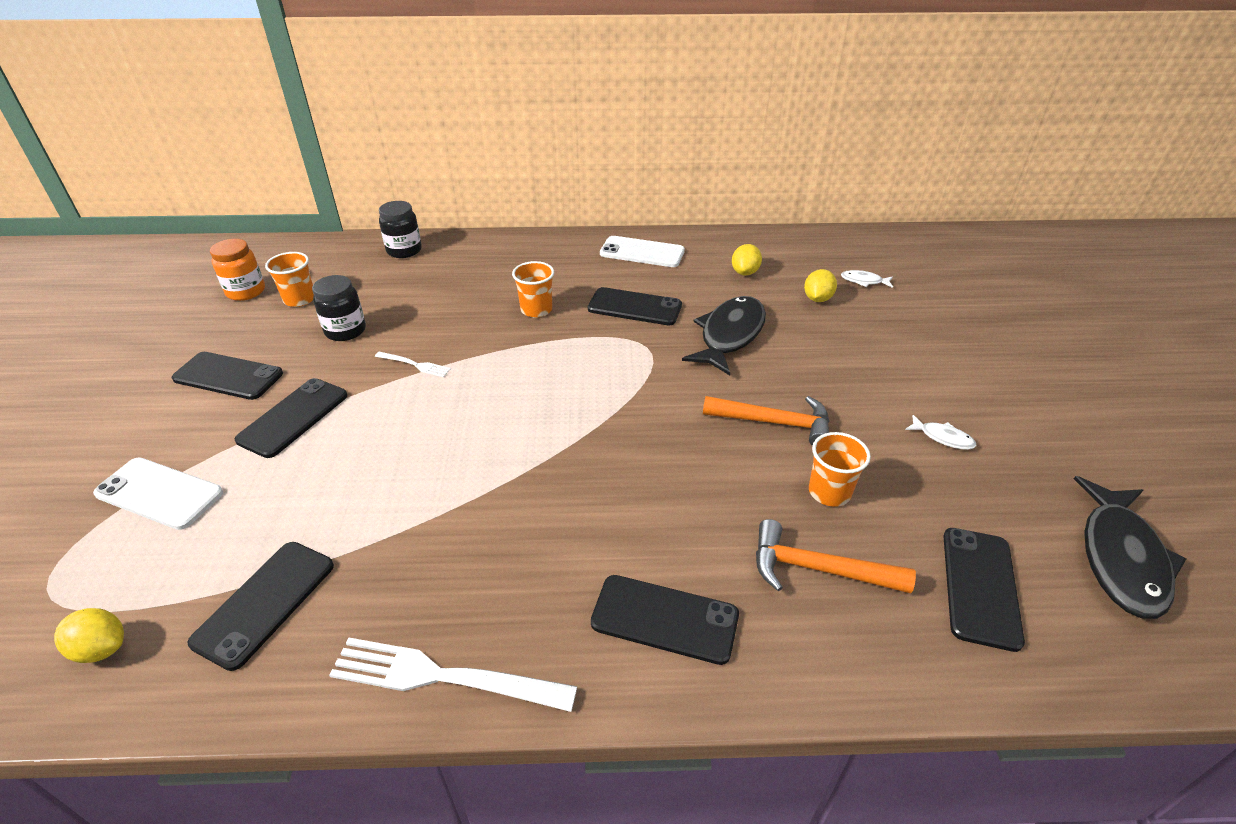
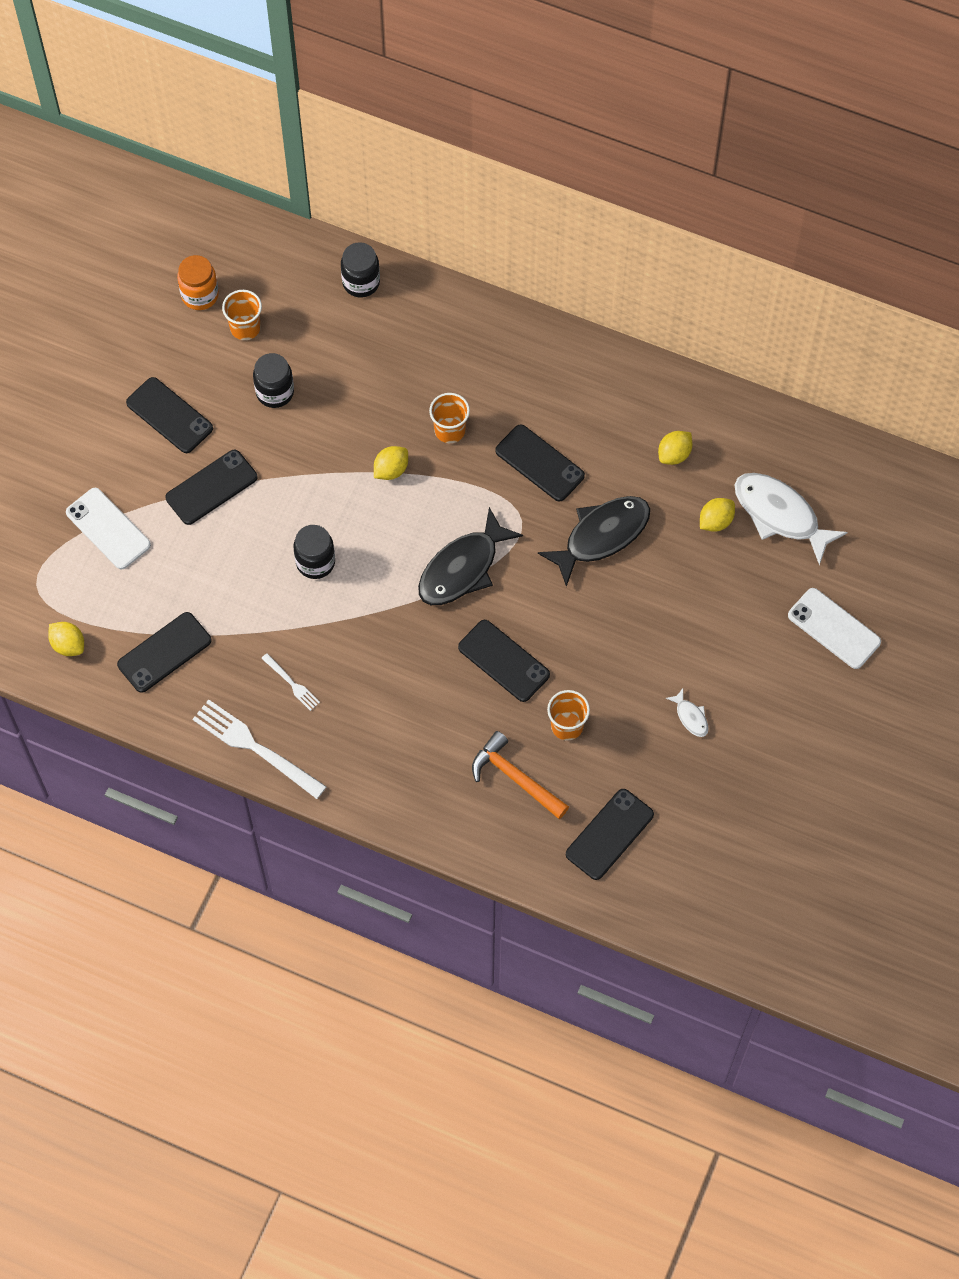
camera: 25 degrees right, 25 degrees up
white fork [375,352,451,378] -> white fork moved to [261,653,320,711]
black phone [591,575,739,665] -> black phone moved to [458,620,550,702]
white phone [600,236,685,267] -> white phone moved to [788,588,881,669]
orange hammer [703,396,830,446] -> none
white fish [841,270,893,288] -> white fish [735,473,848,565], size x2.27
black fish [1074,476,1186,619] -> black fish moved to [418,507,523,605]
none -> black jar [293,525,335,579]
none -> yellow lemon [374,446,408,480]

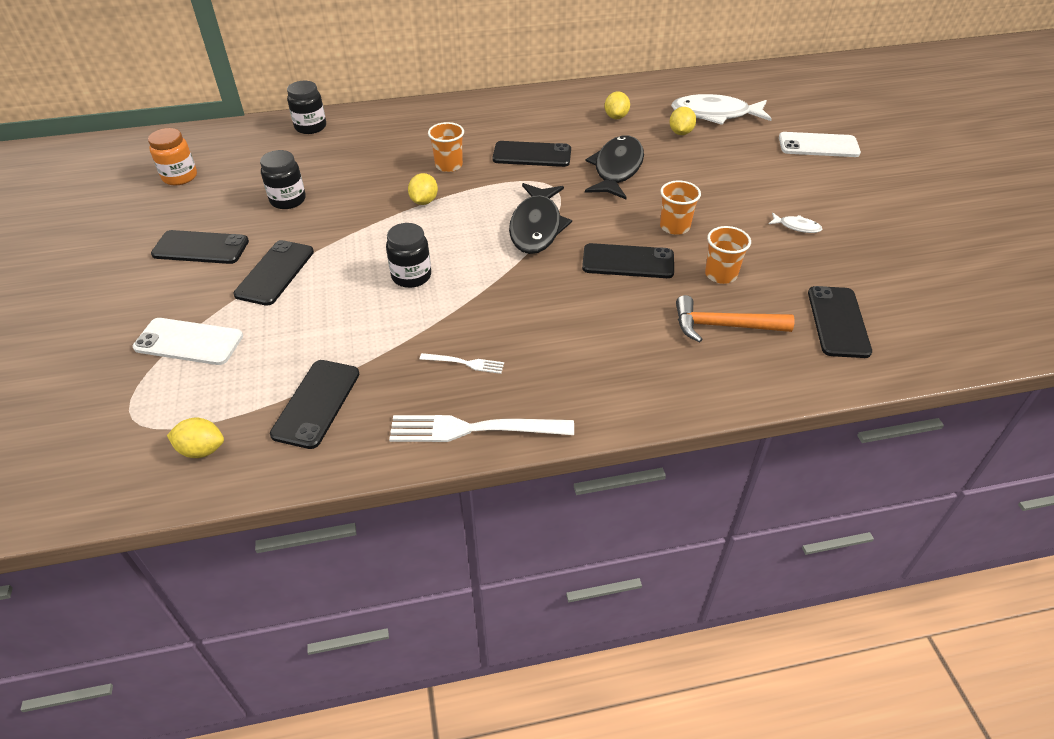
camera: 35 degrees left, 20 degrees down
orange cup [222,290,262,340] -> orange cup moved to [660,180,701,235]

